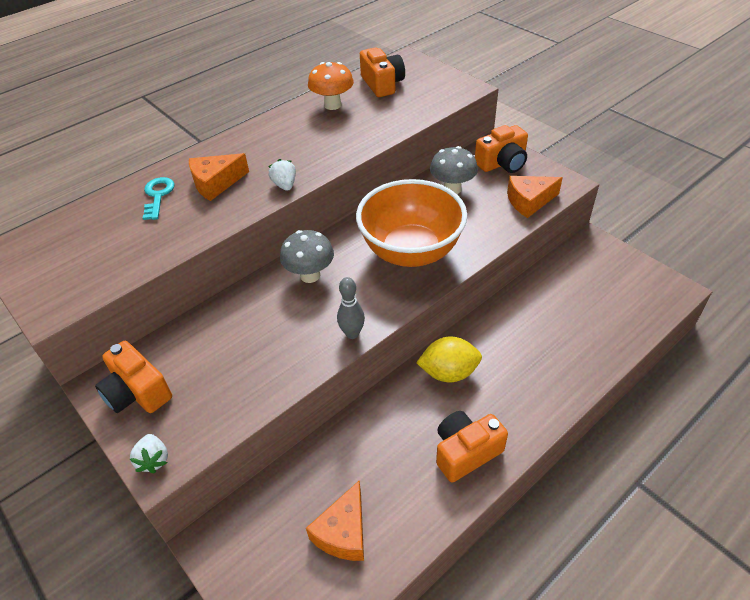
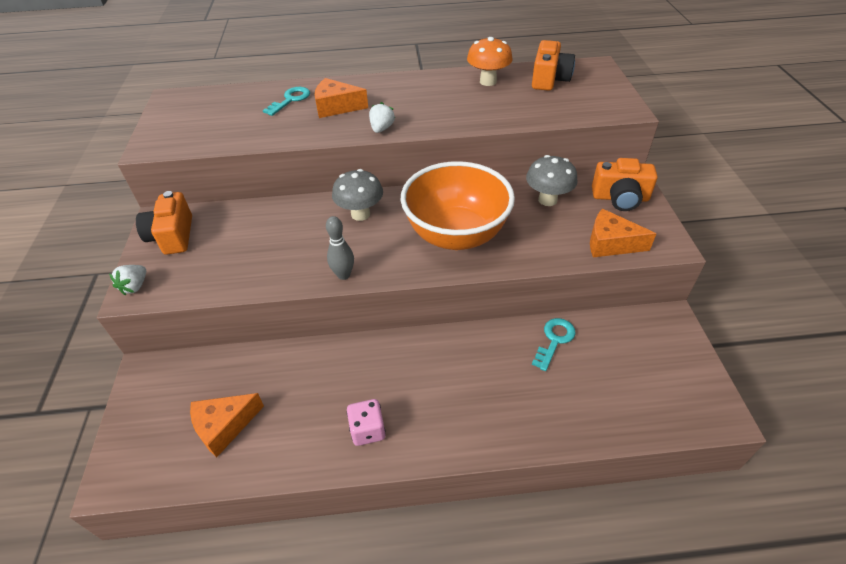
camera: 35 degrees right, 0 degrees up
yellow lemon [416,337,482,382] -> none
orange camera [436,411,508,483] -> pink dice [347,399,386,446]
none -> turquoise key [532,318,575,371]

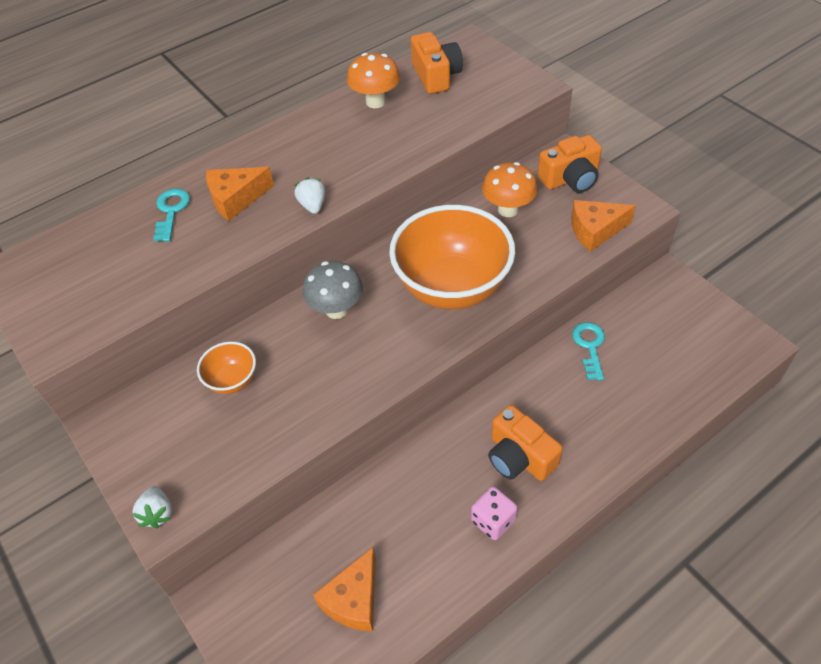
camera: 30 degrees left, 5 degrees up
orange camera [136,191,192,255] -> orange camera moved to [488,405,563,481]
grey bowling pin [326,216,354,280] -> none
grey mushroom [526,155,578,206] -> orange mushroom [482,162,538,217]
none -> orange bowl [197,341,256,394]

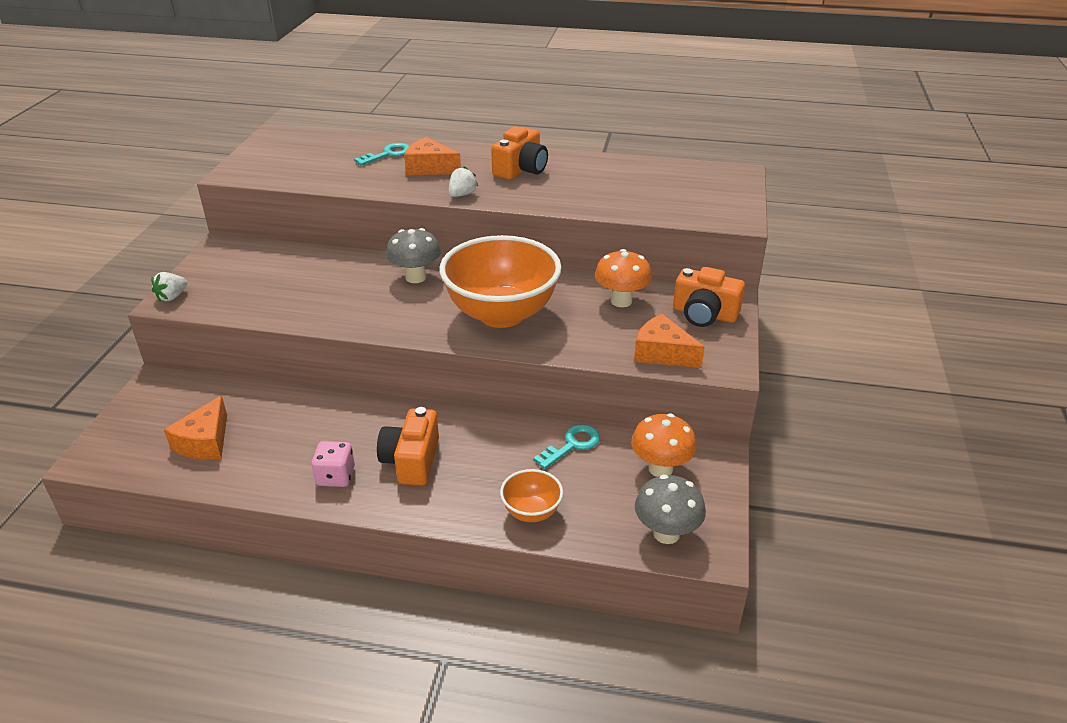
camera: 45 degrees right, 15 degrees down
orange bowl [197,341,256,394] -> orange bowl moved to [500,469,563,522]
orange cheese [313,547,376,632] -> orange cheese turned 60 degrees counterclockwise [164,396,227,460]
orange mushroom [347,53,400,108] -> orange mushroom moved to [631,414,697,477]
orange camera [411,32,463,94] -> orange camera moved to [491,126,548,180]
none -> grey mushroom [635,475,706,544]

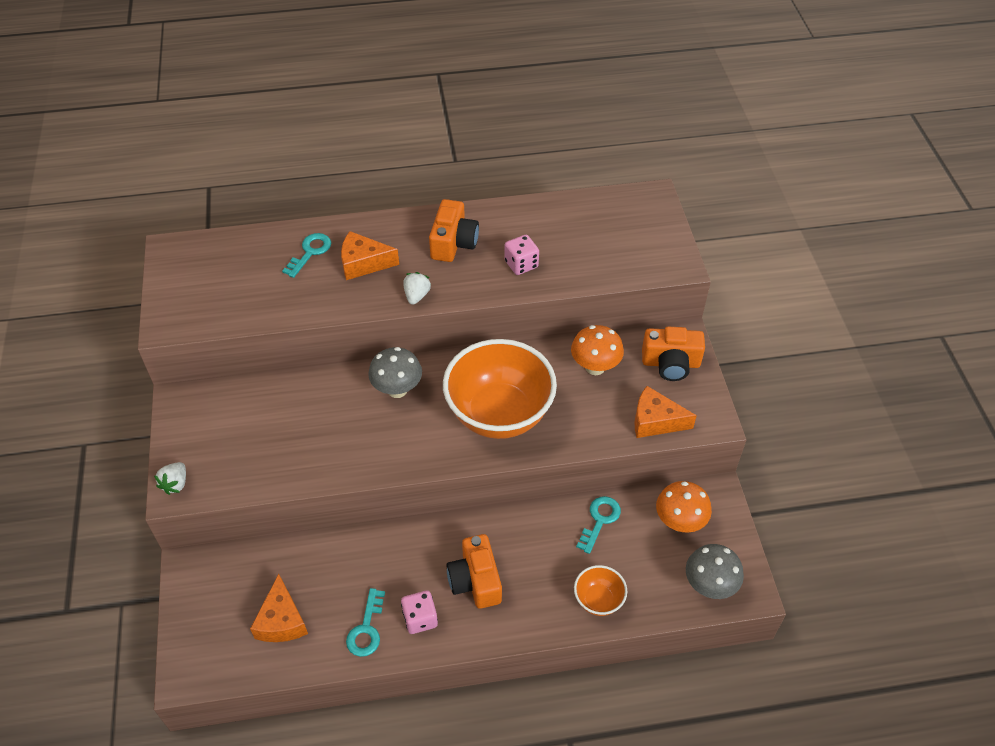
camera: 20 degrees left, 15 degrees up
none -> turquoise key [346,588,385,657]
none -> pink dice [504,235,539,275]

